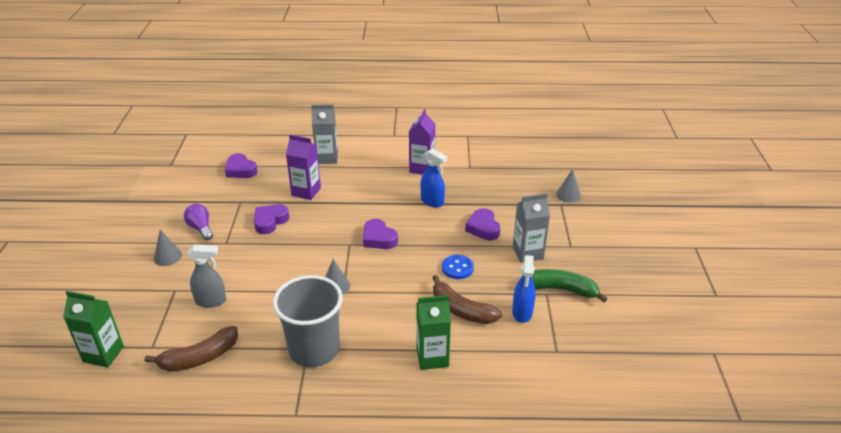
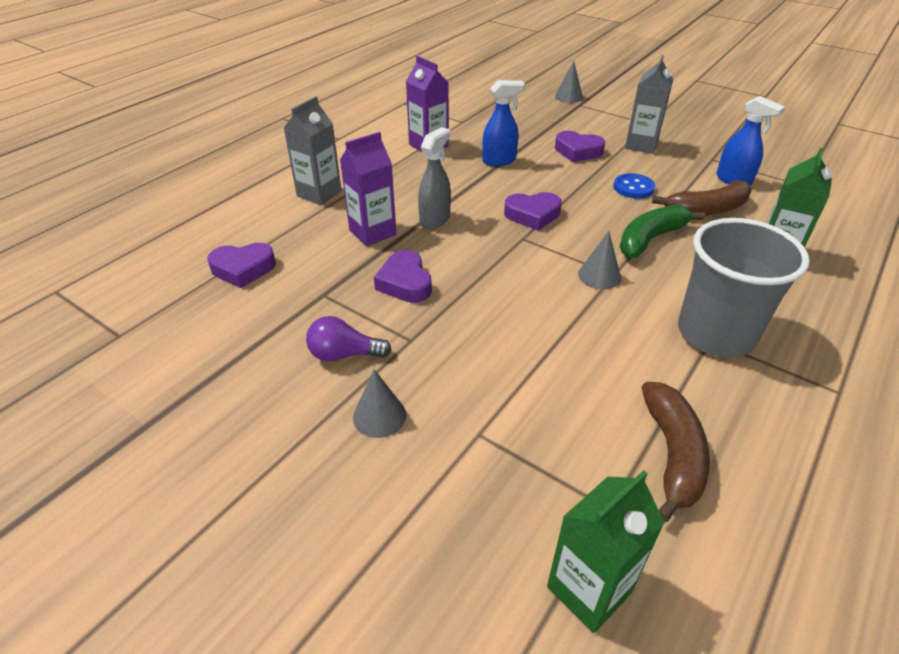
camera: 55 degrees left, 5 degrees up
grey spray bottle [187,245,226,308] -> grey spray bottle moved to [418,127,451,229]
green banana [532,269,608,302] -> green banana moved to [620,205,705,258]

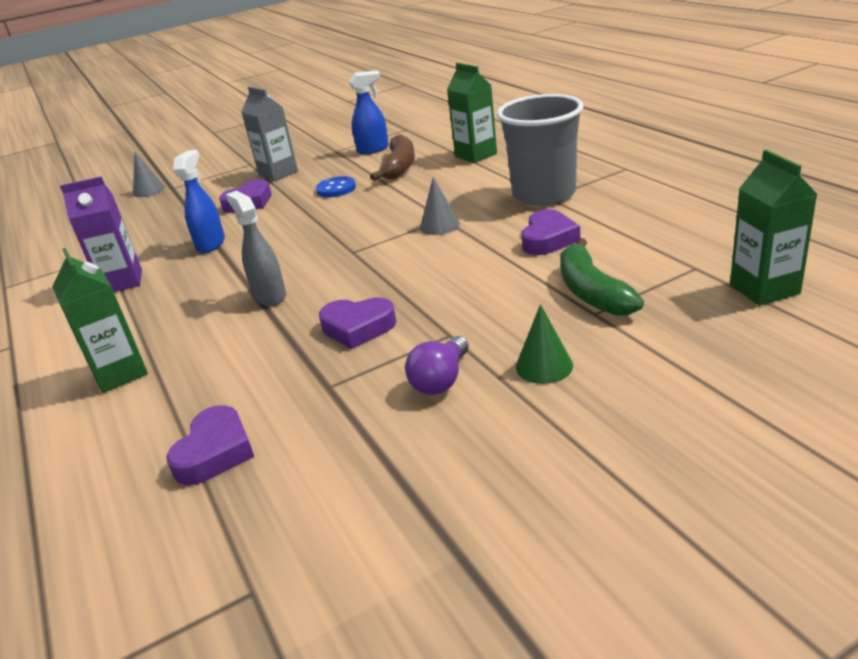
camera: 60 degrees left, 10 degrees down
grey carton [283,96,342,205] -> green carton [52,248,148,393]
purple carton [340,132,397,246] -> none
grey cone [353,369,406,438] -> green cone [516,304,573,384]
purple heart [504,192,562,231] -> purple heart moved to [522,209,580,255]
green banana [620,205,705,258] -> green banana moved to [560,238,644,316]
brown banana [642,382,710,522] -> none

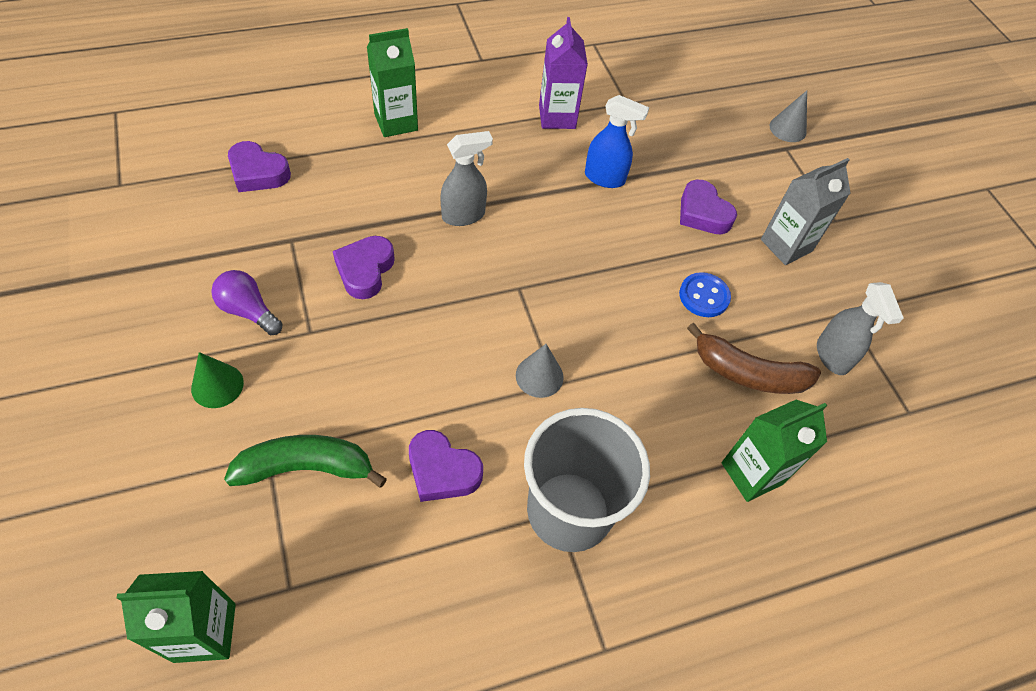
camera: 90 degrees right, 25 degrees up
blue spray bottle [348,70,389,154] -> grey spray bottle [817,282,904,375]

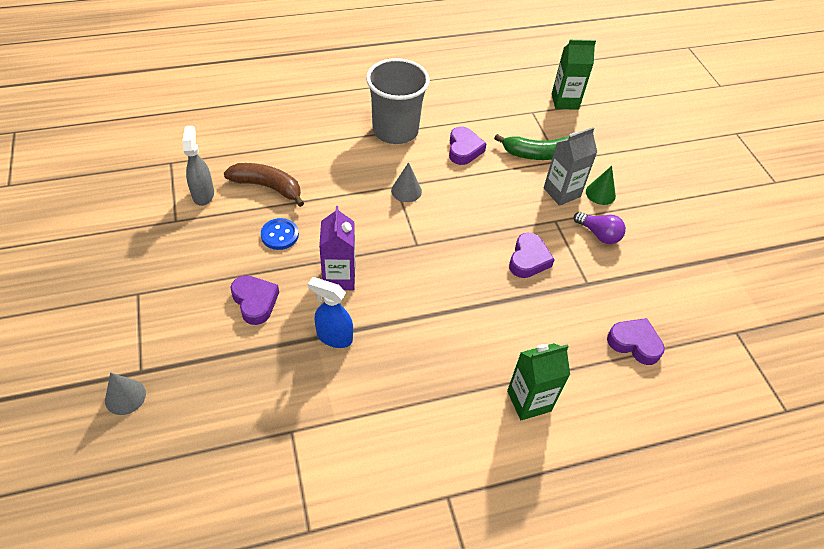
camera: 175 degrees left, 5 degrees down
purple heart [409,430,483,502] -> purple heart turned 60 degrees clockwise [449,126,487,165]
grey spray bottle [440,131,493,226] -> none
purple carton [539,17,588,129] -> purple carton moved to [319,206,355,290]
green carton [722,400,827,502] -> none
grey carton [761,158,851,265] -> grey carton moved to [544,127,597,206]

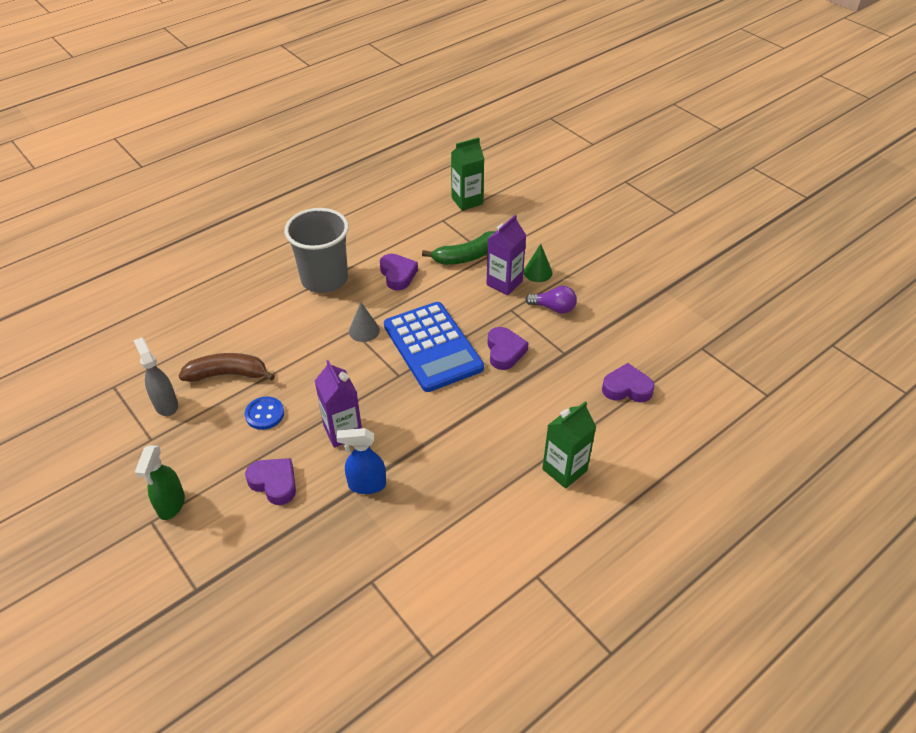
camera: 20 degrees left, 5 degrees down
grey cone [105,372,146,415] -> none
grey carton [544,127,597,206] -> purple carton [486,215,527,295]
none -> green spray bottle [135,445,185,520]
none -> blue calculator [384,302,484,392]

